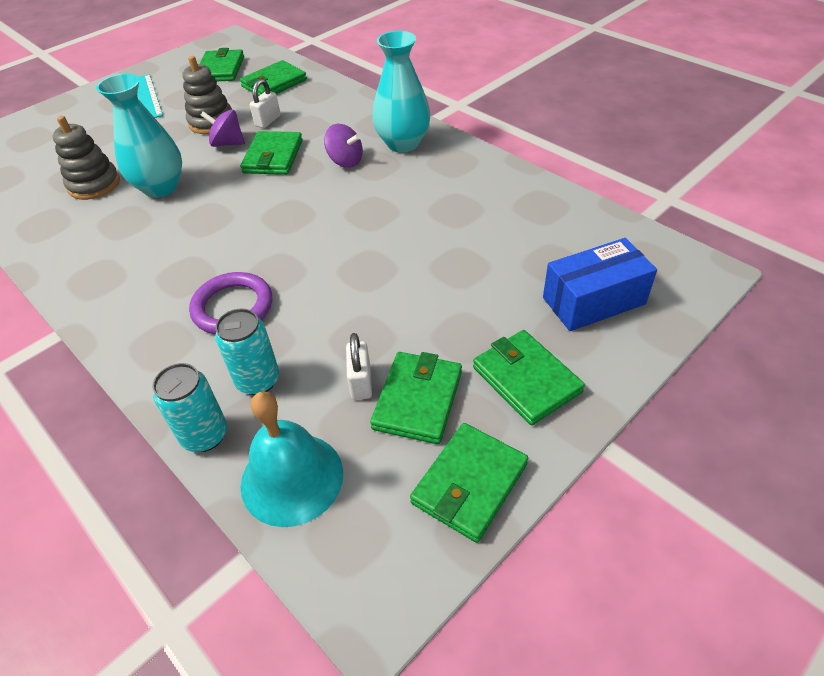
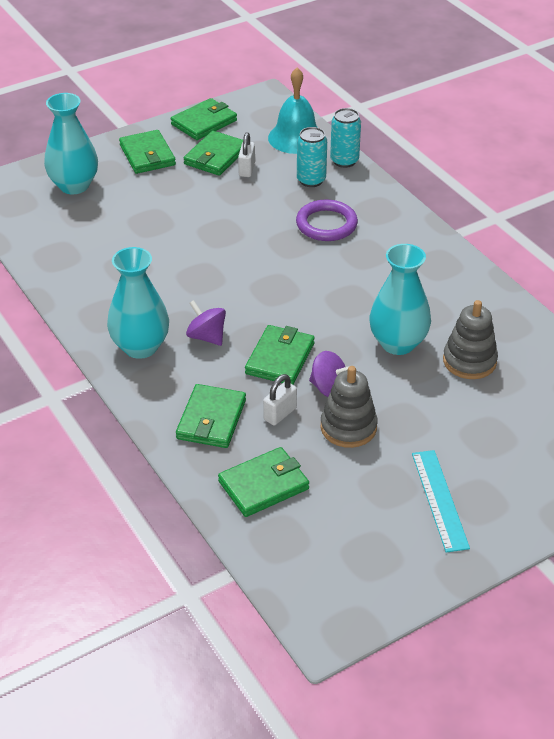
camera: 170 degrees left, 5 degrees down
green wallet [199,48,244,81] -> green wallet moved to [176,384,246,448]
blue box [543,238,657,331] -> turquoise vase [44,93,98,194]

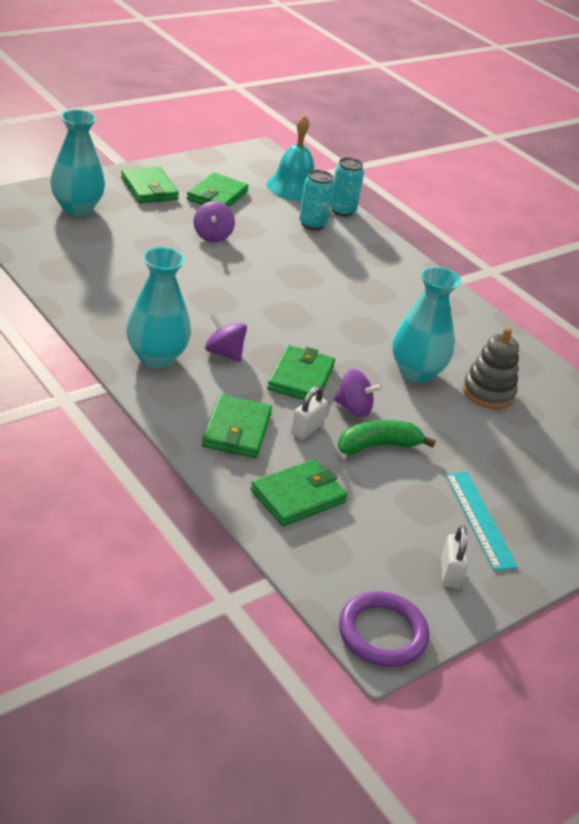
camera: 10 degrees left, 5 degrees down
green wallet [171,98,237,140] -> none
white padlock [238,132,255,177] -> white padlock moved to [441,526,468,588]
purple ring [296,199,358,241] -> purple ring moved to [339,591,429,667]
grey stacking toy [321,366,378,448] -> green banana [338,420,436,455]
none -> purple spinning top [194,201,235,242]

